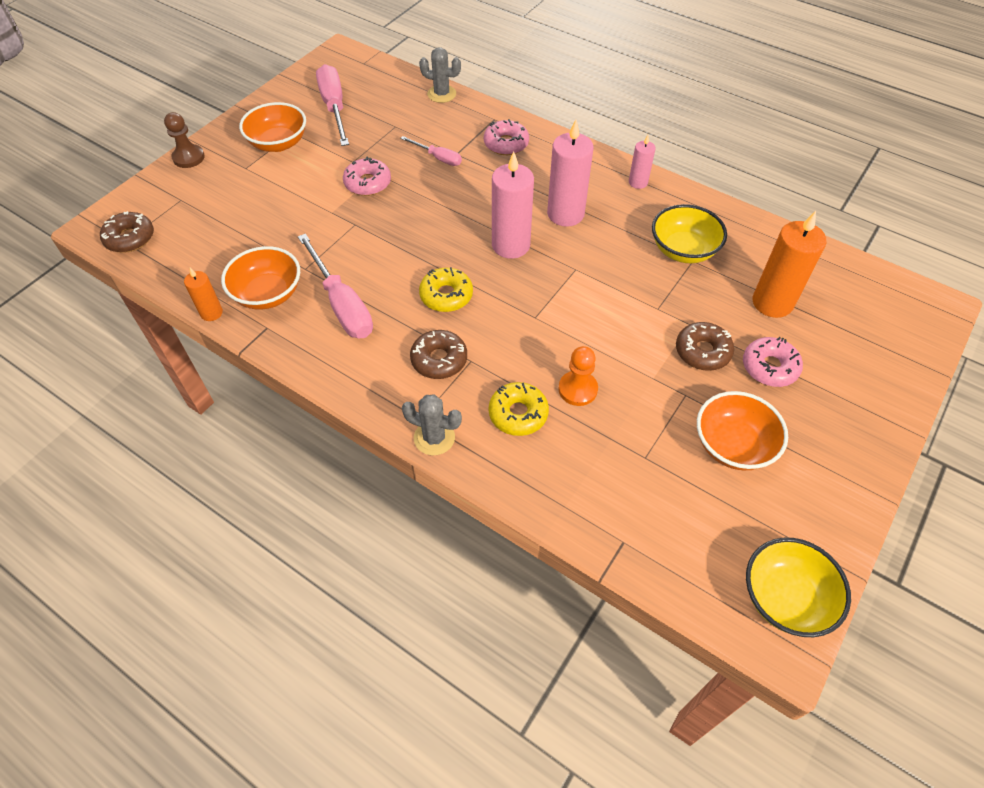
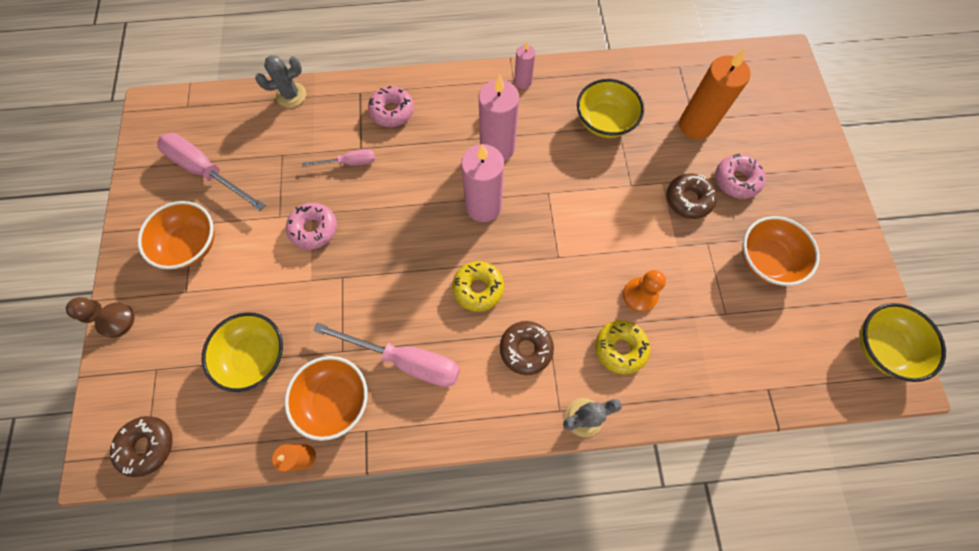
camera: 40 degrees left, 15 degrees up
none -> yellow bowl [202,312,283,392]

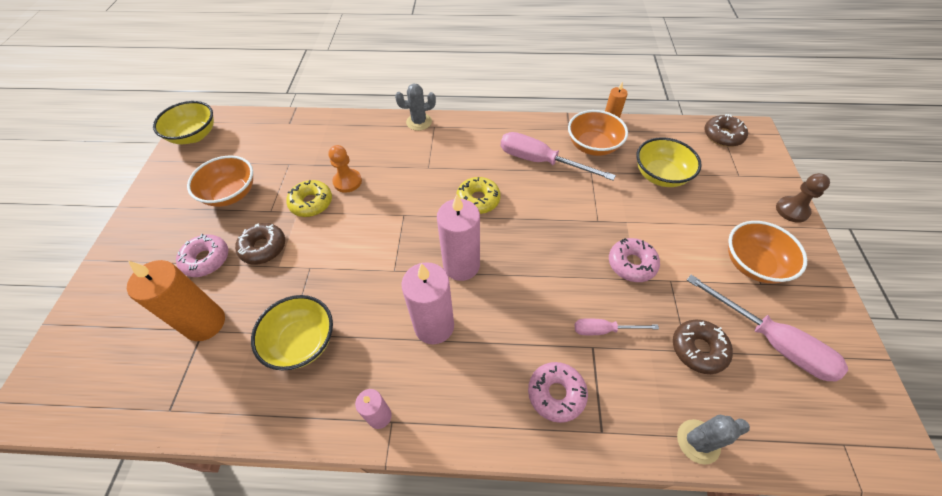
camera: 170 degrees left, 15 degrees down
brown donut [500,321,554,375] -> brown donut moved to [673,320,733,374]
yellow donut [595,320,650,374] -> yellow donut moved to [286,180,332,217]

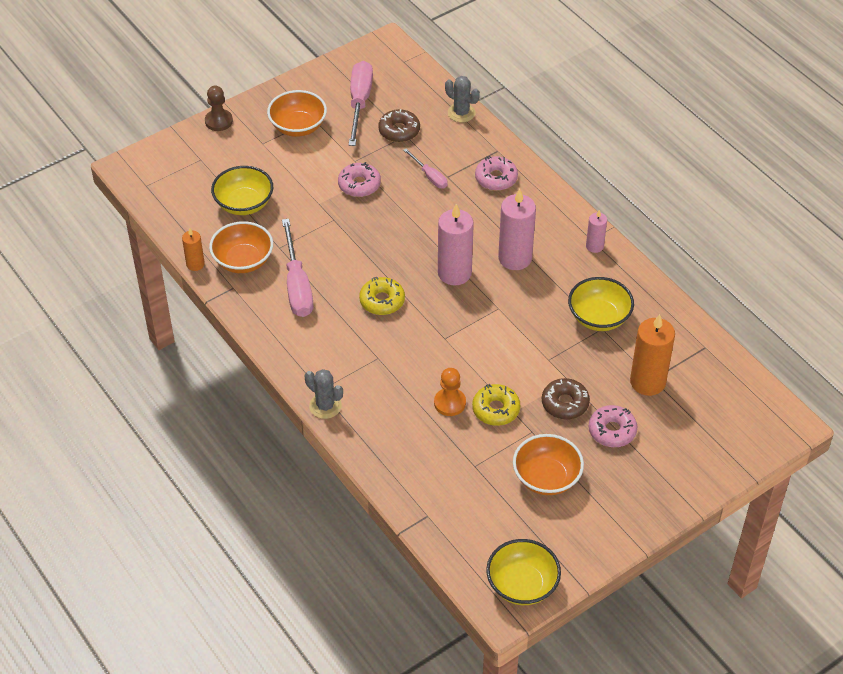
camera: 130 degrees left, 5 degrees down
brown donut [704,114,748,147] -> none

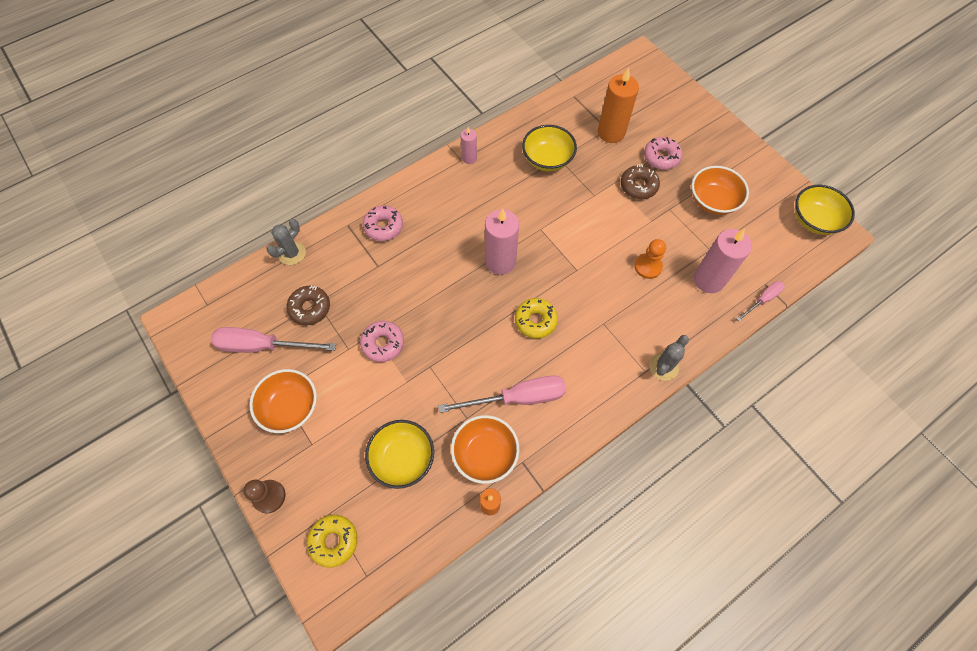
camera: 90 degrees left, 15 degrees up
pink screwdriver [403,148,448,189] -> pink screwdriver moved to [737,281,785,321]
yellow donut [472,384,520,426] -> yellow donut moved to [307,515,358,568]
pink candle [498,189,536,270] -> pink candle moved to [694,229,752,293]

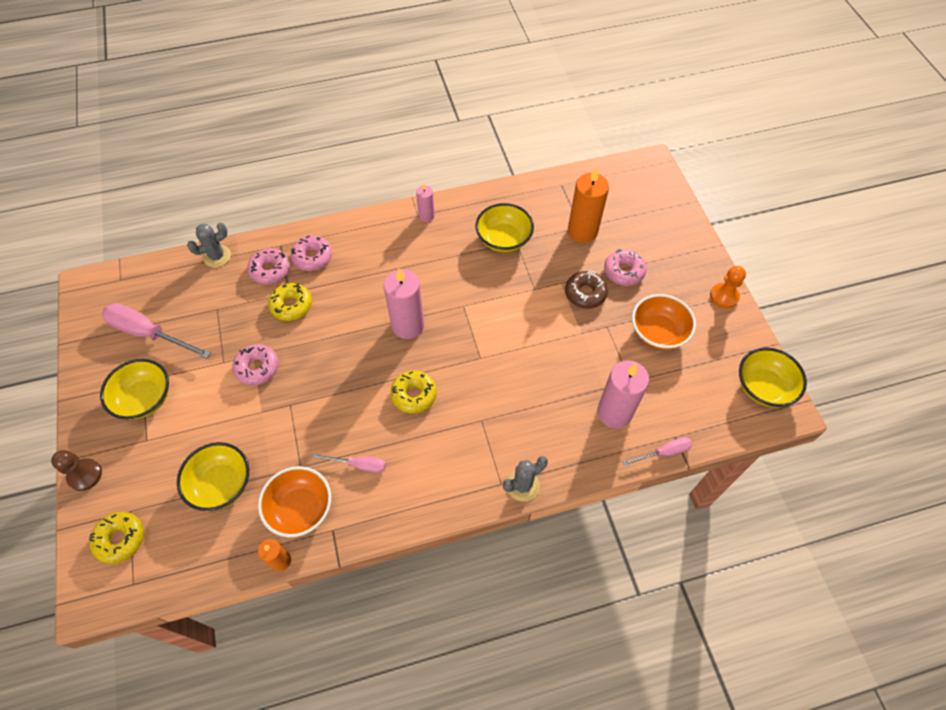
camera: 20 degrees right, 5 degrees down
orange bowl [249,369,317,433] -> yellow bowl [100,359,169,420]
brown donut [287,286,330,325] -> none
pink screwdriver [438,375,566,413] -> pink screwdriver [312,454,386,473], size x0.54
orange pawn [634,239,666,279] -> orange pawn moved to [710,266,746,308]
none -> pink donut [247,248,290,285]
none -> yellow donut [268,283,312,321]

